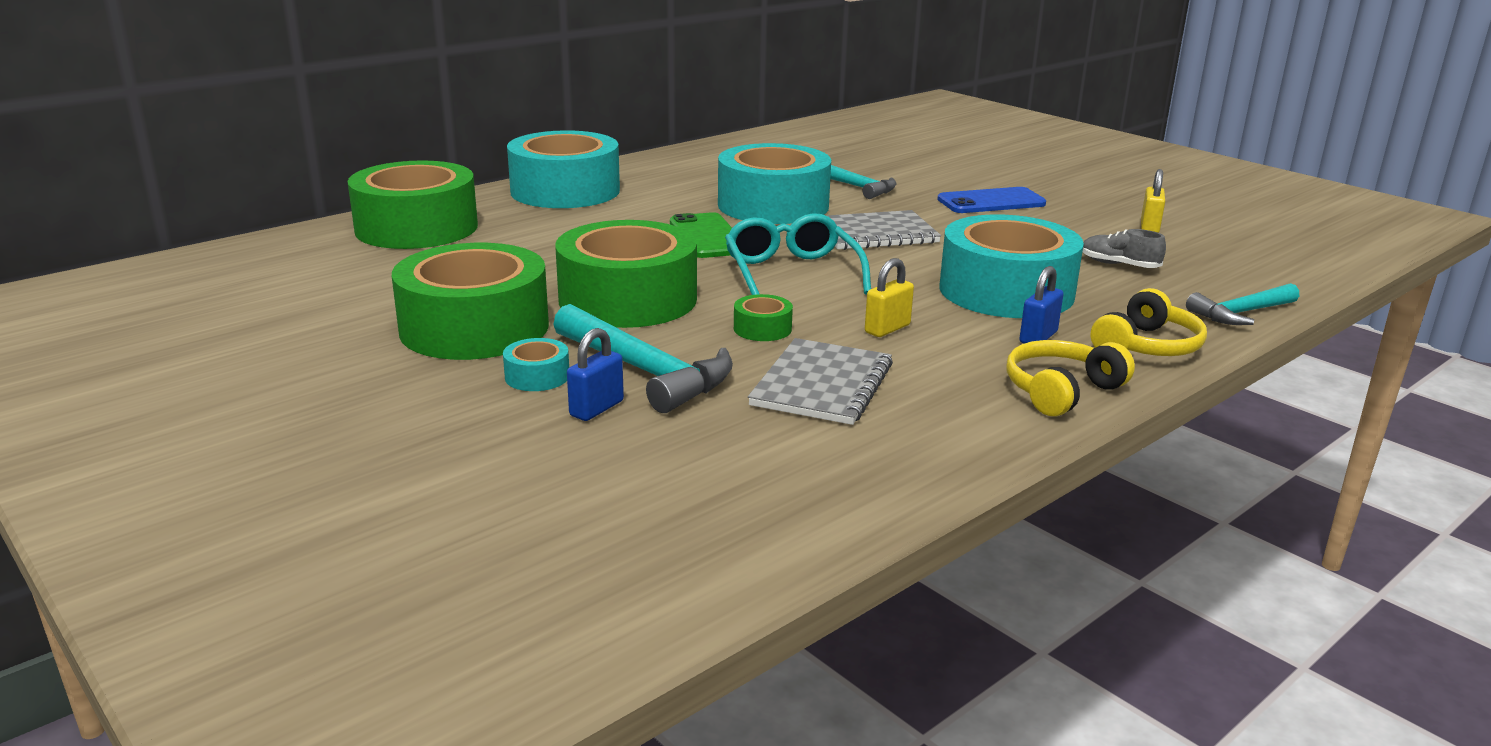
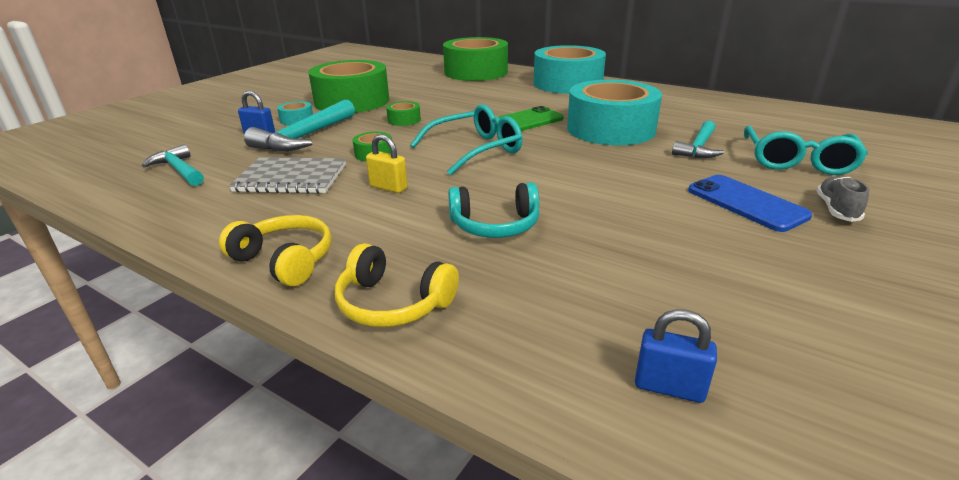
camera: 75 degrees right, 5 degrees up
green tape [555,220,697,328] -> green tape [386,101,421,126], size x0.40
grey notebook [826,210,941,250] -> none
turquoise tape [939,214,1084,318] -> turquoise headphones [448,182,539,238]
blue padlock [1019,266,1063,344] -> blue padlock moved to [635,309,717,403]
grey shoe [1083,229,1166,268] -> grey shoe moved to [816,177,869,222]
yellow padlock [1141,169,1165,233] -> none
turquoise hammer [1186,283,1299,325] -> turquoise hammer moved to [142,144,204,186]
none -> turquoise glasses [744,126,868,175]

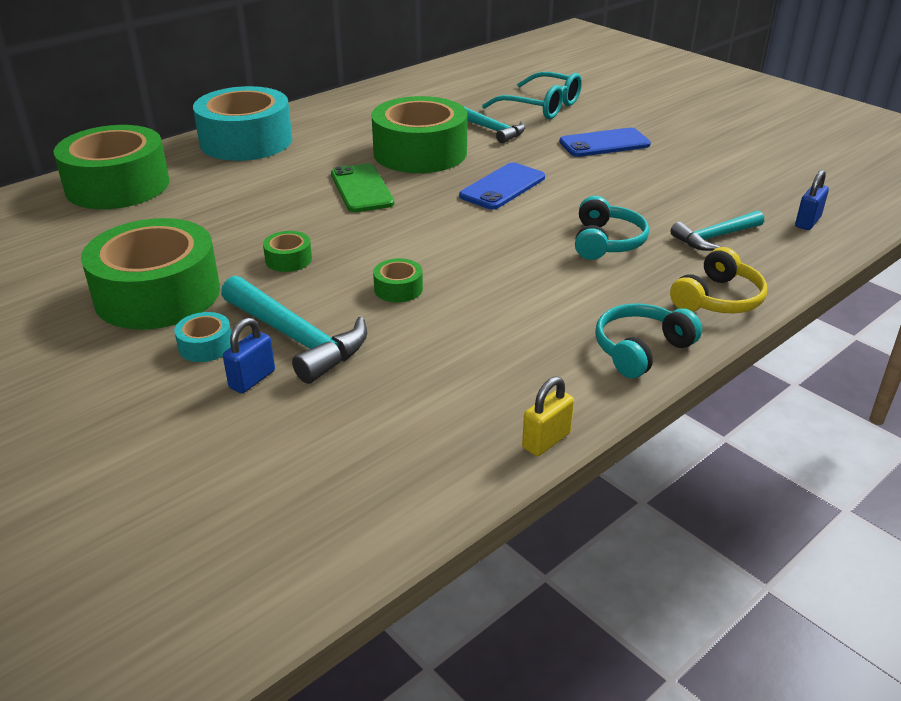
camera: 75 degrees left, 5 degrees up
turquoise hammer [142,144,204,186] -> turquoise hammer moved to [671,210,764,251]
yellow headphones [219,215,332,286] -> turquoise headphones [595,303,702,379]
grey notebook [229,157,346,194] -> none
yellow padlock [366,134,408,193] -> yellow padlock moved to [522,376,574,456]
turquoise glasses [410,104,522,175] -> none
turquoise tape [567,80,662,145] -> green tape [371,96,468,173]
grey shoe [816,177,869,222] -> none
none -> blue phone [459,163,545,209]

